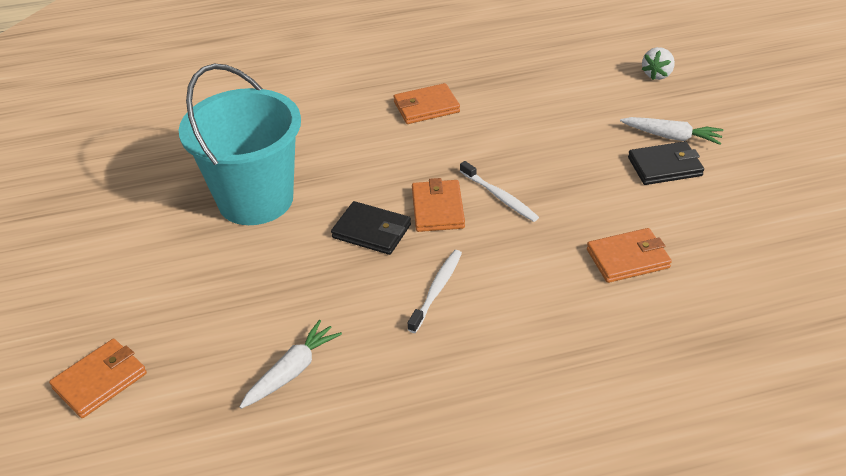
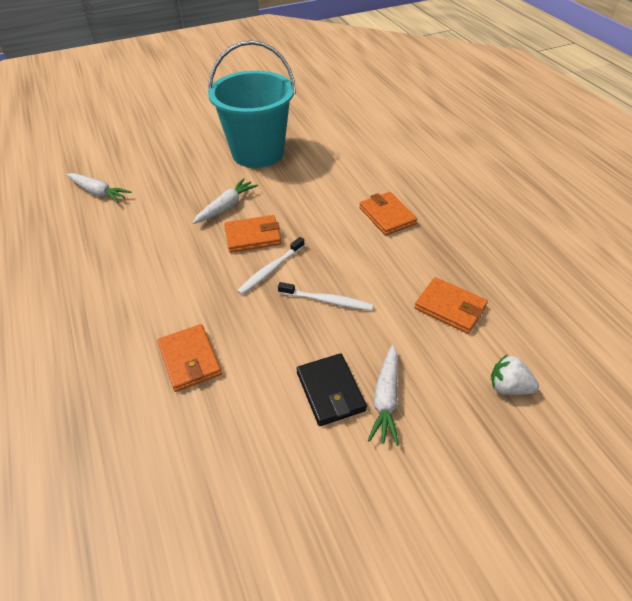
camera: 80 degrees right, 5 degrees up
orange wallet [49,339,147,418] -> orange wallet moved to [414,277,488,334]
black wallet [331,201,411,255] -> white carrot [193,178,258,224]
white toothbrush [408,250,462,333] -> white toothbrush moved to [278,282,373,311]

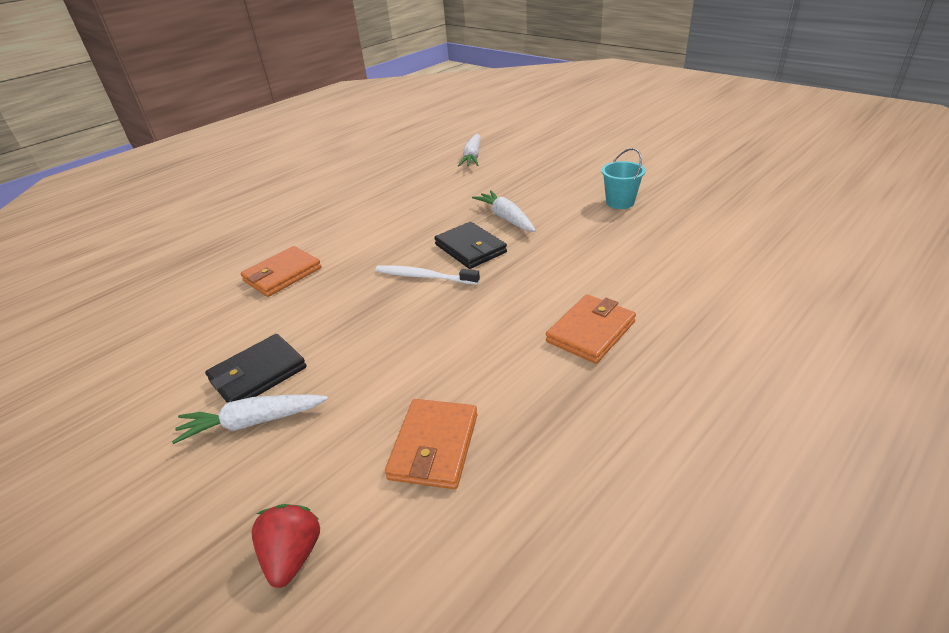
camera: 70 degrees right, 10 degrees down
white carrot [193,178,258,224] -> white carrot turned 135 degrees counterclockwise [472,190,536,232]
turquoise bucket [208,40,296,168] -> turquoise bucket [601,148,646,209], size x0.41
orange wallet [224,215,281,253] -> black wallet [434,222,507,269]
white toothbrush [278,282,373,311] -> none
white strawberry [491,354,539,395] -> red strawberry [252,504,320,588]

